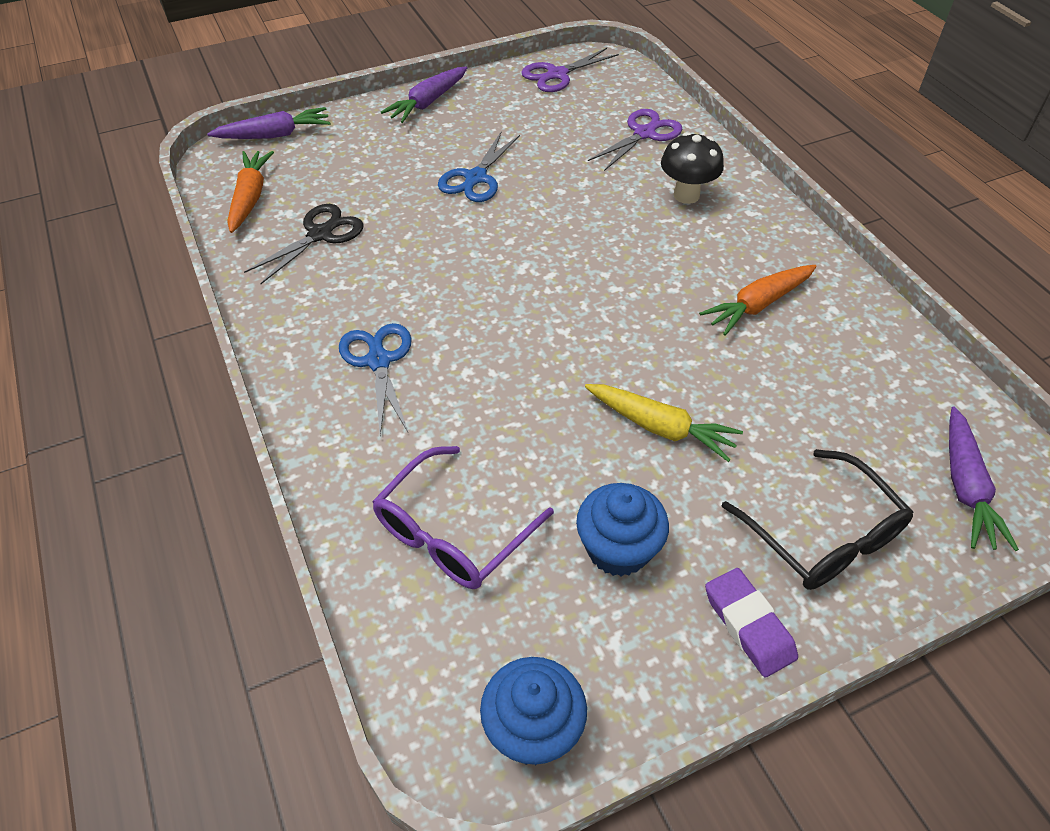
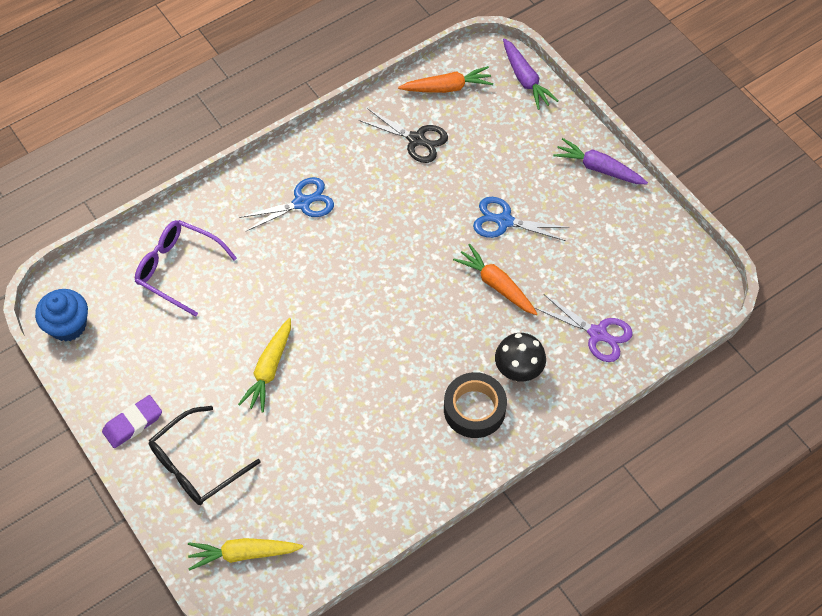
camera: 80 degrees right, 10 degrees up
purple scissors [521,48,619,92] -> none
blue cupcake [576,483,669,576] -> none
orange carrot [699,265,817,335] -> orange carrot moved to [453,244,538,315]
purple carrot [949,407,1019,551] -> yellow carrot [188,538,303,571]
none -> black tape [444,372,507,438]

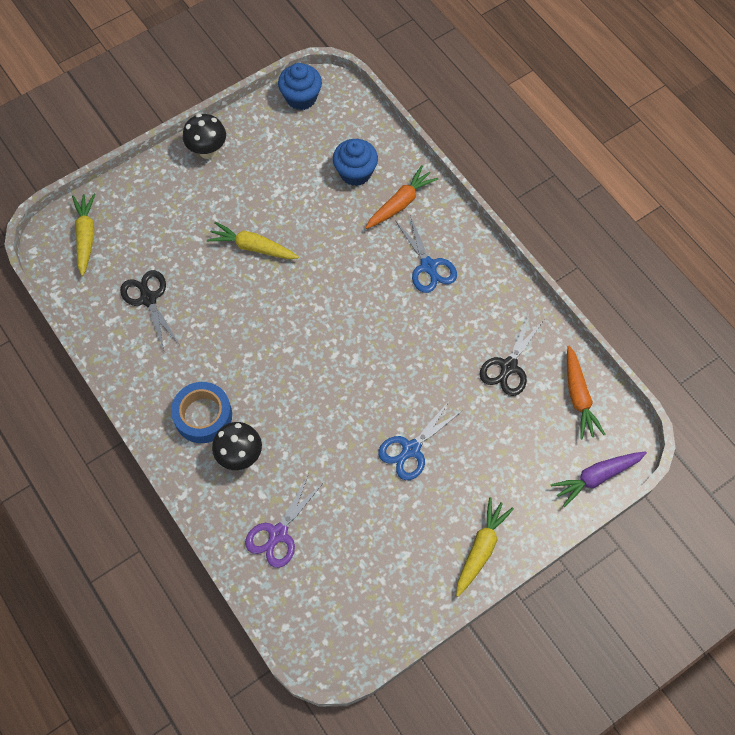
camera: 90 degrees right, 5 degrees up
purple eraser [102,395,162,448] -> black mushroom [183,114,226,159]
purple glasses [135,220,237,317] -> blue cupcake [333,139,378,186]
black glasses [149,406,261,505] -> none
black tape [444,372,507,438] -> blue tape [171,382,232,443]
orange carrot [453,244,538,315] -> orange carrot moved to [365,165,438,229]
blue scissors [473,197,570,241] -> blue scissors turned 150 degrees counterclockwise [378,400,462,480]
purple carrot [553,138,648,184] -> yellow carrot [456,497,514,597]
none -> black scissors [120,270,179,350]

